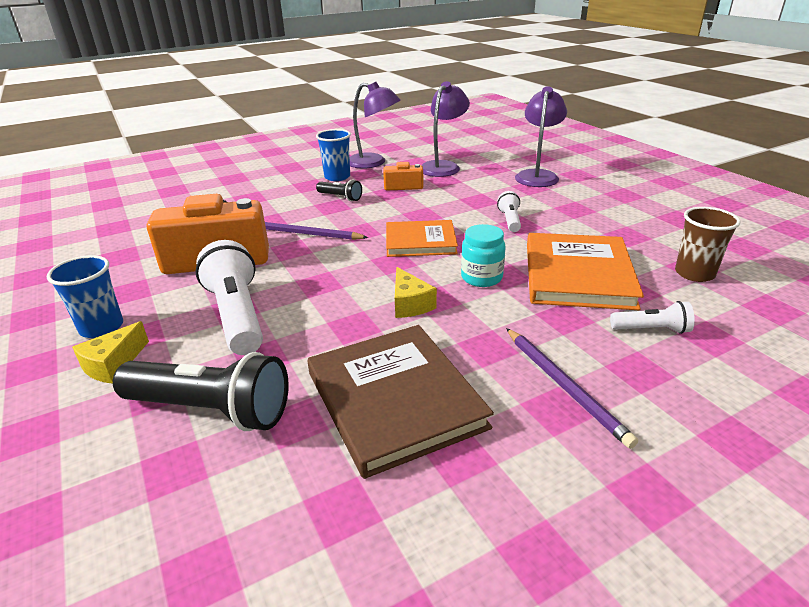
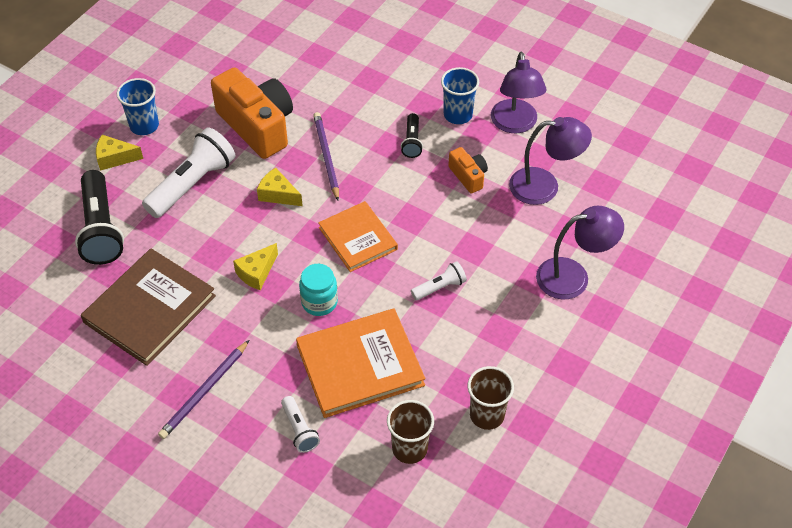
camera: 60 degrees right, 20 degrees up
none -> yellow cheese [257,168,303,206]
none -> brown cup [468,366,514,430]

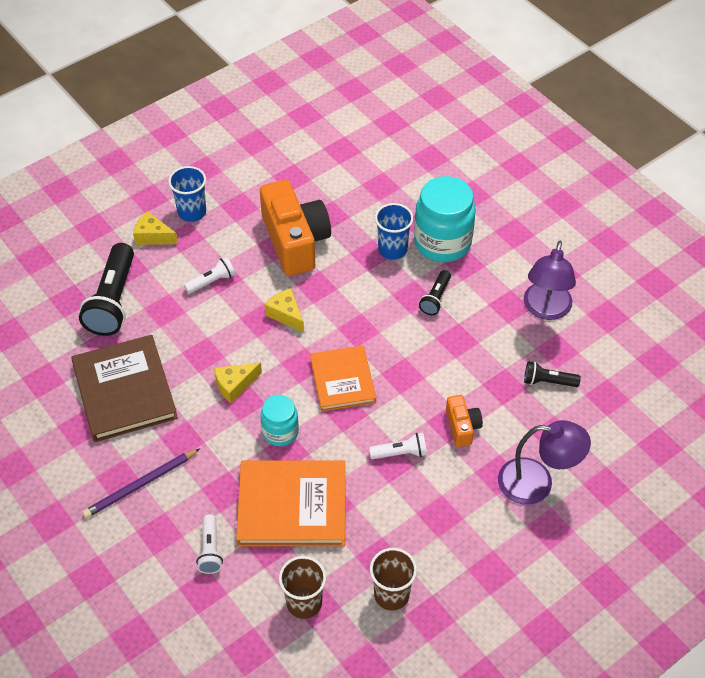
camera: 20 degrees right, 0 degrees up
brown book [81,248,216,366] -> brown book turned 75 degrees counterclockwise [71,335,178,442]
white flashlight [142,127,236,218] -> white flashlight [184,257,236,294], size x0.51
purple pencil [313,112,339,201] -> none
blue cup [441,67,479,124] -> blue cup moved to [375,203,413,260]
orange camera [448,147,488,194] -> orange camera moved to [446,395,483,447]
purple lamp [509,117,592,205] -> black flashlight [524,361,581,387]
none -> turquoise jar [414,176,476,262]

